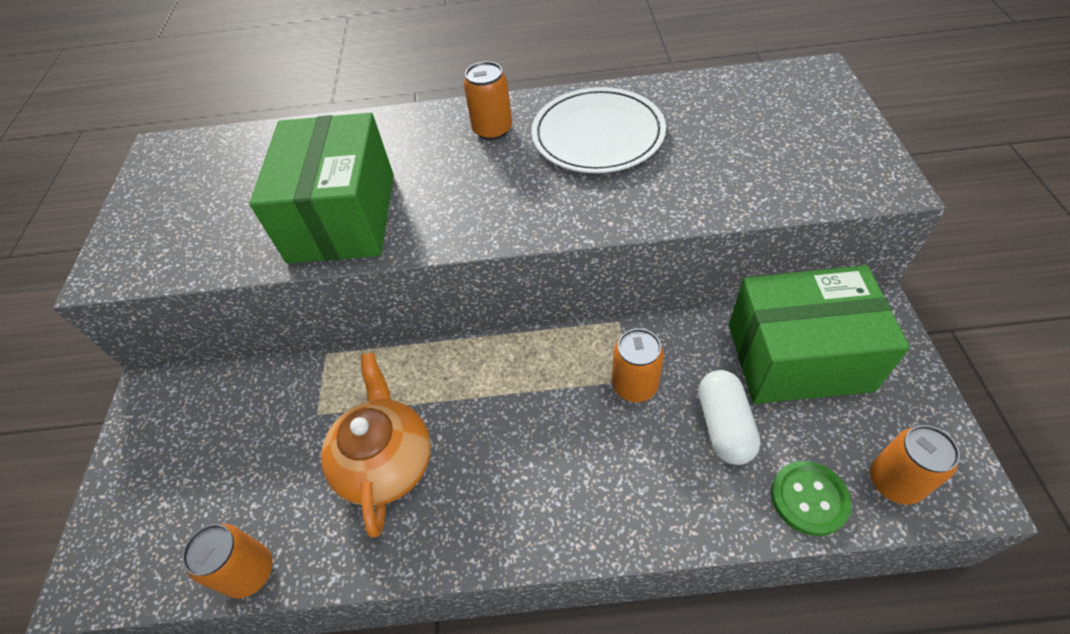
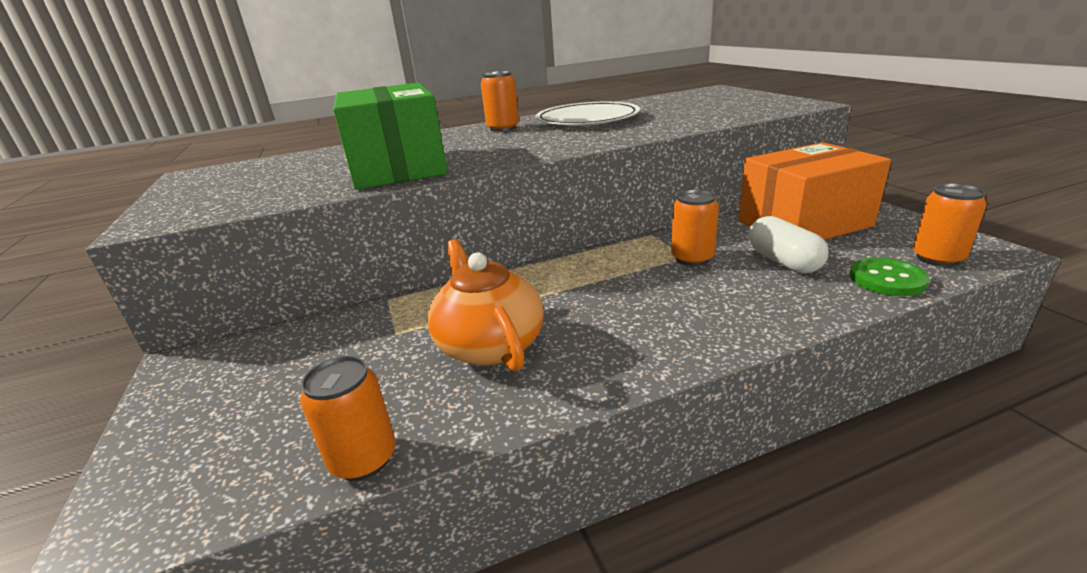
camera: 20 degrees left, 25 degrees down
green box [729,265,910,404] -> orange box [738,142,891,240]

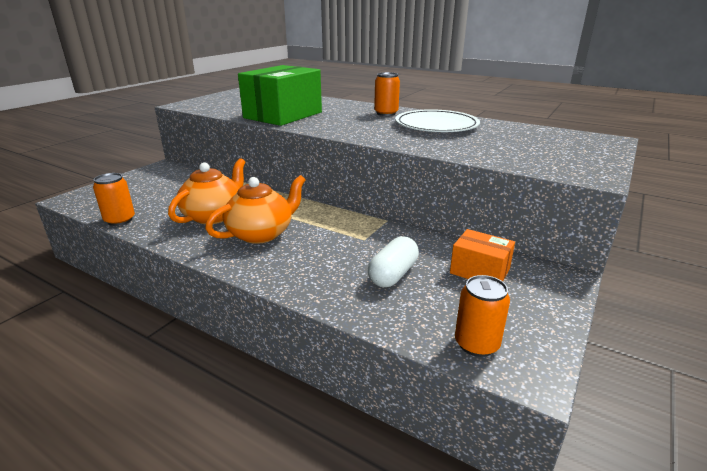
camera: 50 degrees right, 0 degrees up
orange can [671,190,719,266] -> none
orange box [738,142,891,240] -> orange box [450,229,515,281], size x0.54
green button [849,258,930,296] -> none
none -> orange teapot [205,175,306,244]

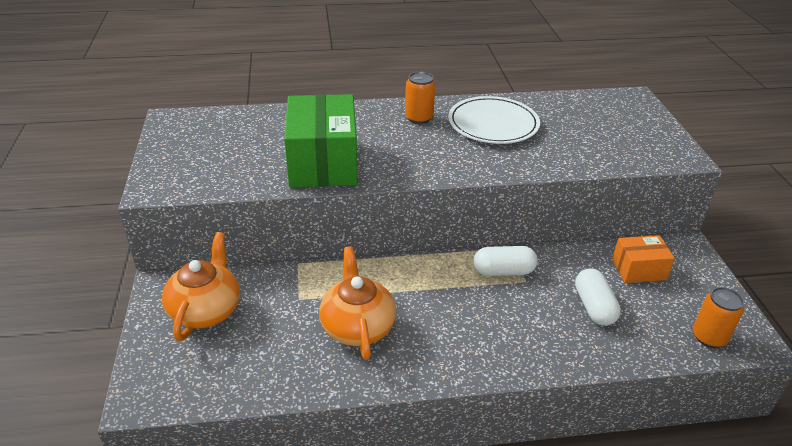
camera: 40 degrees left, 10 degrees up
orange can [93,173,135,226] -> none
orange teapot [205,175,306,244] -> orange teapot moved to [162,232,240,341]
none -> white capsule [473,246,538,276]

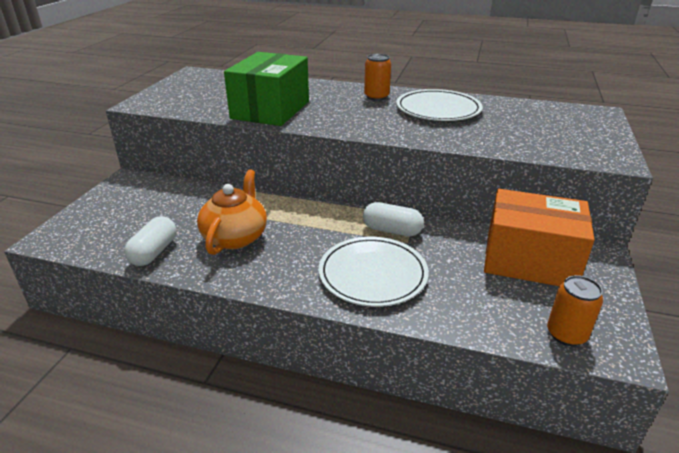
camera: 25 degrees right, 5 degrees down
orange teapot [162,232,240,341] -> none
white capsule [575,268,621,326] -> white capsule moved to [124,216,177,266]
orange box [612,235,675,283] -> orange box [484,189,595,286], size x1.87
none -> white plate [318,237,429,307]

